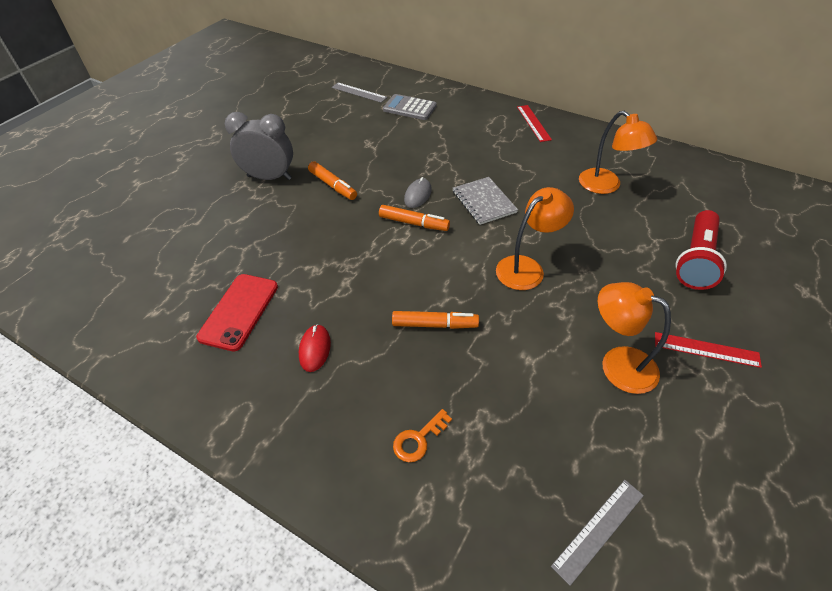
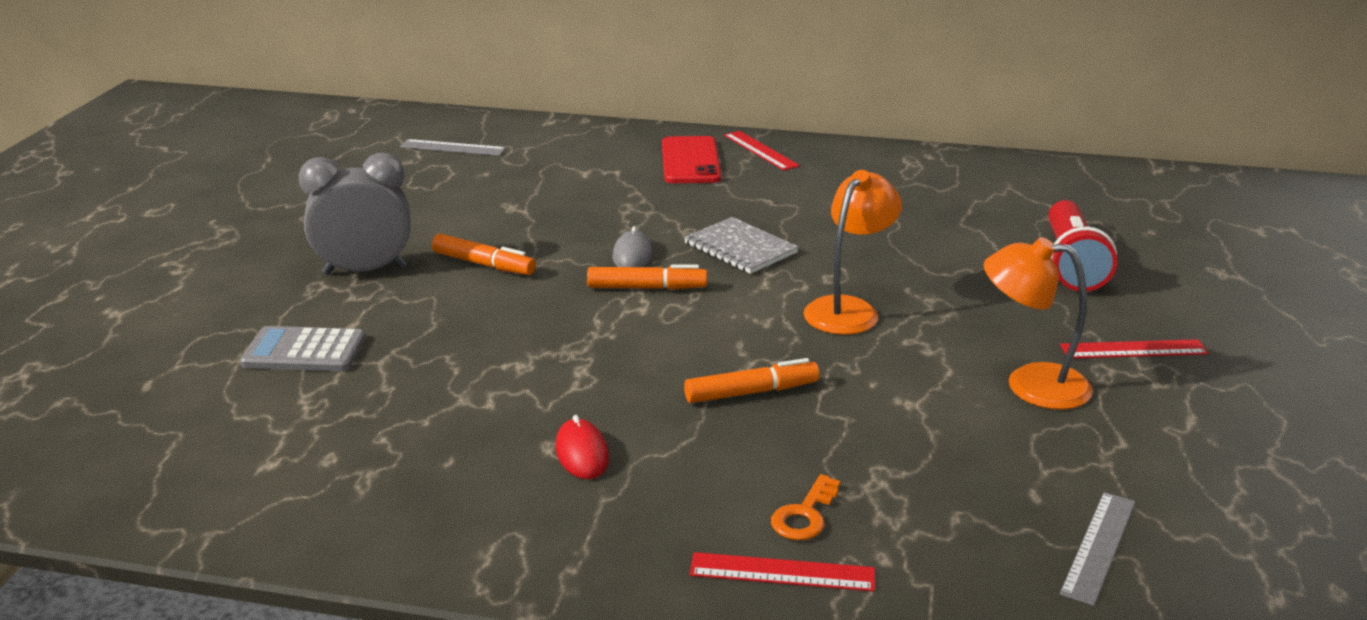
camera: 20 degrees left, 20 degrees down
red phone [196,274,278,351] -> red phone moved to [662,136,721,183]
grey calculator [383,94,437,120] -> grey calculator moved to [240,326,365,371]
orange lamp [579,111,657,194] -> none
none -> red ruler [690,552,875,592]

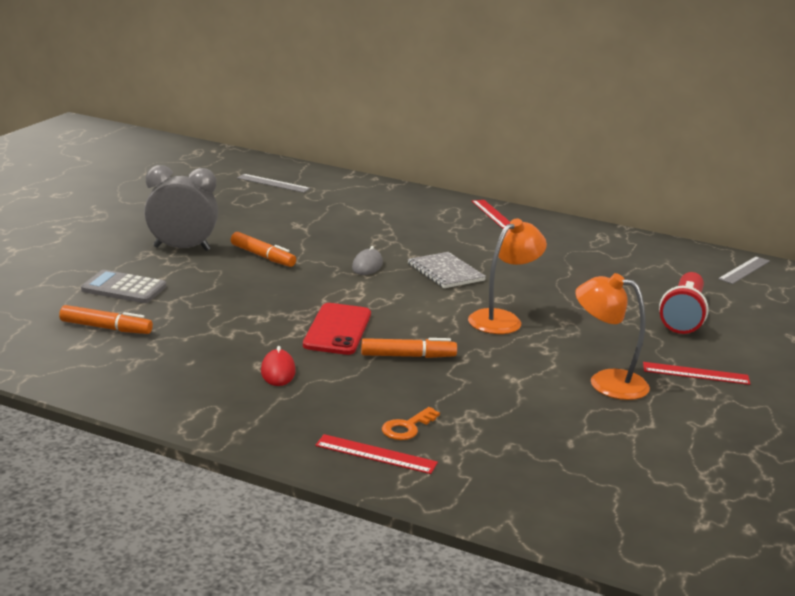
camera: 10 degrees right, 5 degrees down
orange marker [587,264,707,290] -> orange marker moved to [59,305,153,334]
red phone [662,136,721,183] -> red phone moved to [303,303,371,355]
grey ruler [1060,492,1135,606] -> grey ruler moved to [718,256,770,284]

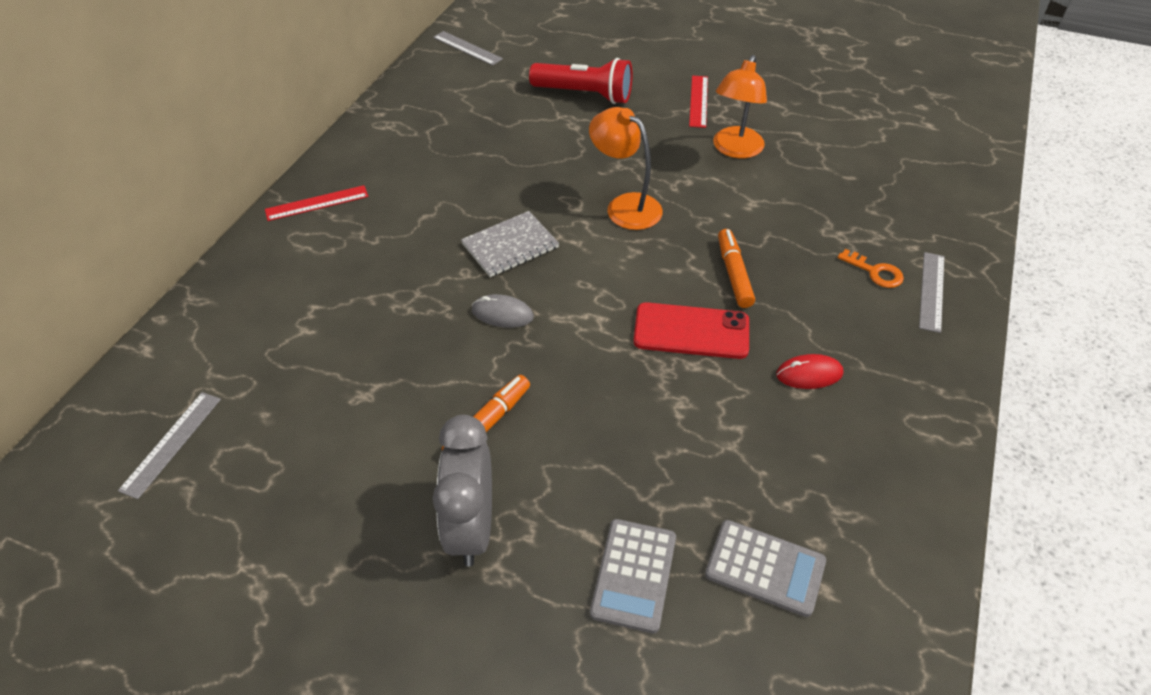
camera: 90 degrees left, 25 degrees up
orange marker [59,305,153,334] -> grey calculator [705,520,826,617]
red ruler [315,434,438,474] -> grey ruler [919,252,945,333]

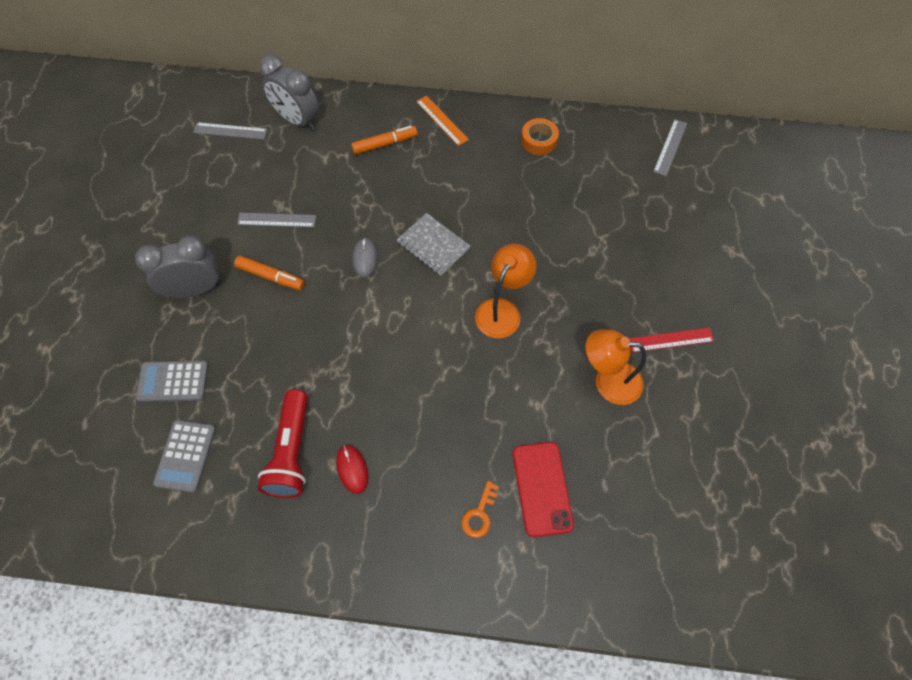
camera: 75 degrees right, 15 degrees up
red ruler [265,185,368,221] -> orange ruler [416,95,469,146]
red flashlight [529,58,632,104] -> red flashlight moved to [258,389,308,498]
red phone [634,302,749,359] -> red phone moved to [513,442,574,537]
orange marker [718,229,755,308] -> orange marker moved to [351,126,417,155]
grey ruler [919,252,945,333] -> grey ruler moved to [237,213,316,227]
none -> grey clock [259,55,319,131]
none -> orange tape [521,118,559,155]

